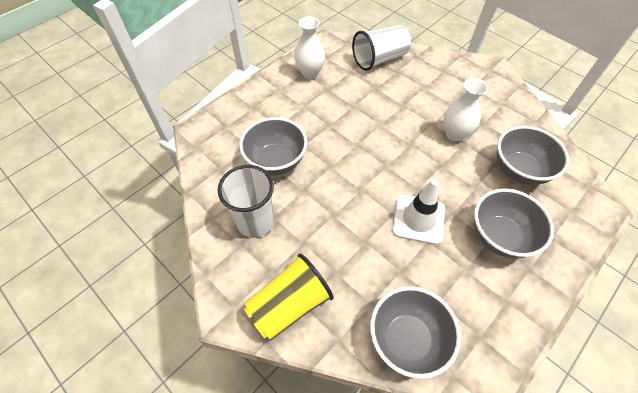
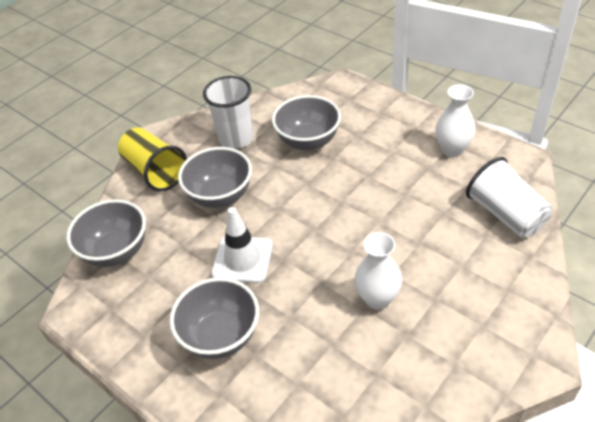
camera: 90 degrees right, 10 degrees down
grey bowl [497,126,569,185] -> grey bowl moved to [178,147,252,208]

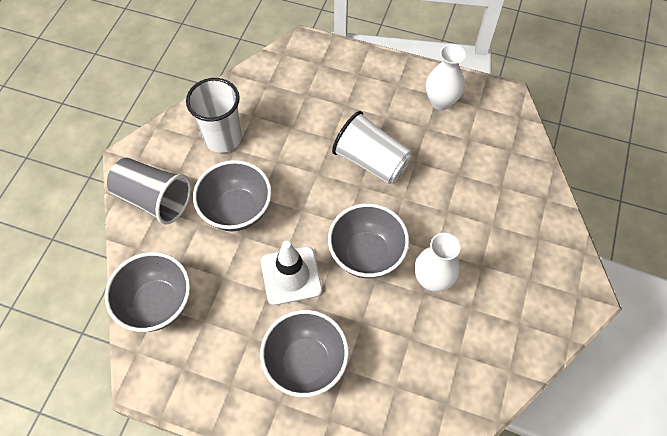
camera: 25 degrees left, 15 degrees up
yellow cup [118,128,187,191] -> grey cup [107,158,191,225]
grey bowl [272,95,341,151] -> grey bowl moved to [328,203,409,278]
white cup [466,157,552,238] -> white cup moved to [332,111,412,184]

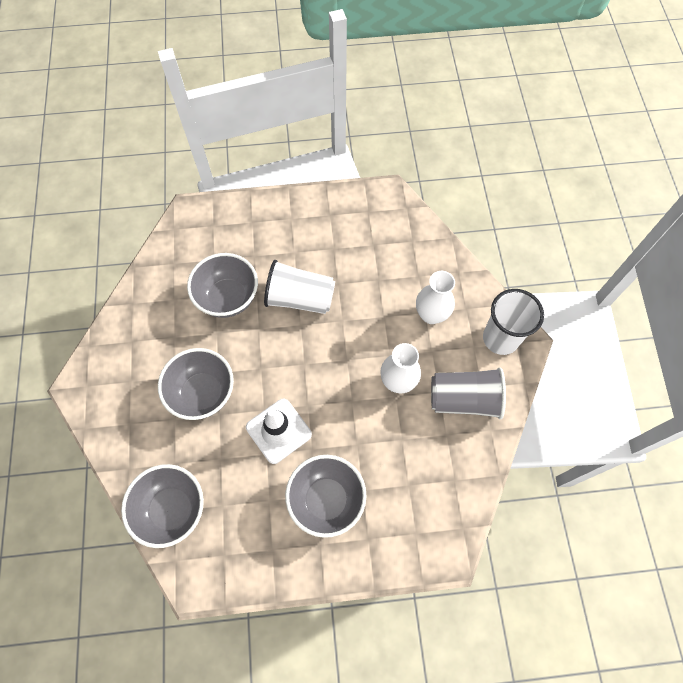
camera: 25 degrees left, 5 degrees up
grey cup [107,158,191,225] -> grey cup moved to [431,367,506,419]
white cup [186,78,242,153] -> white cup moved to [483,289,544,355]
grey bowl [328,203,409,278] -> grey bowl moved to [187,253,258,318]
white vase [426,44,466,110] -> white vase moved to [416,271,455,324]

